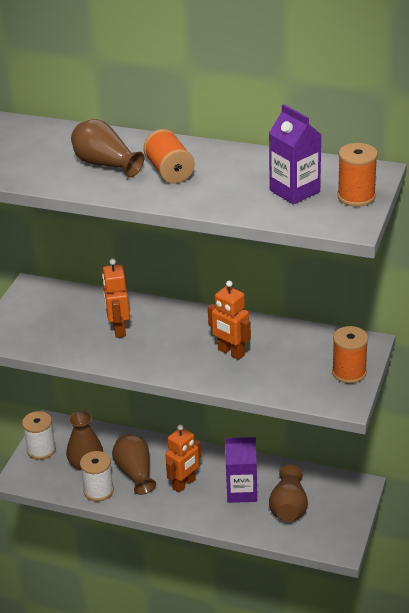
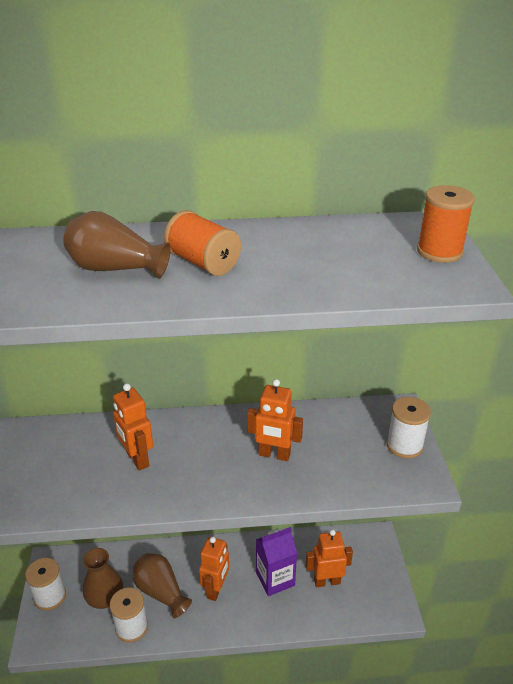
camera: 25 degrees left, 0 degrees up
purple carton [269,104,322,204] -> none
brown vase [269,465,308,521] -> orange robot [306,529,353,587]
orange spool [332,326,368,384] -> white spool [387,397,431,459]

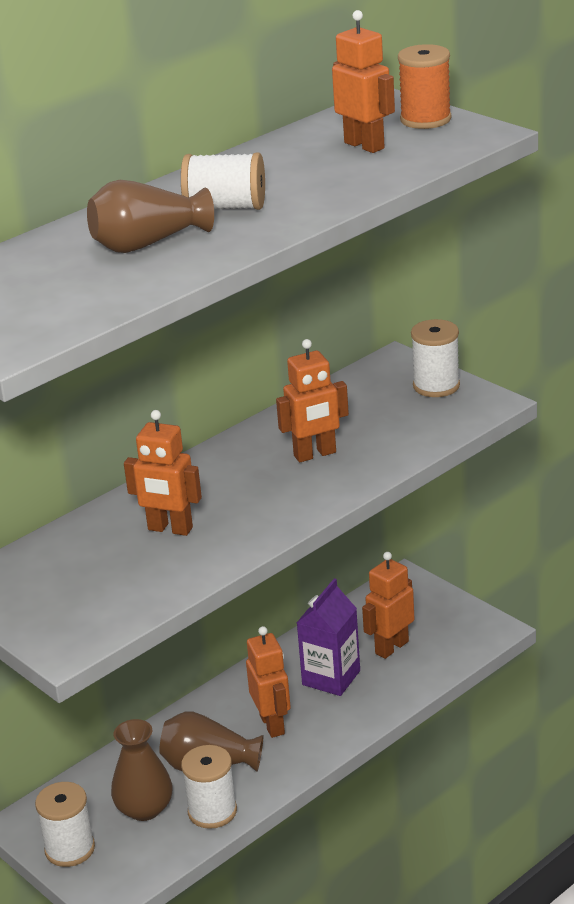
camera: 35 degrees left, 5 degrees down
orange spool [164,210,241,276] -> white spool [181,152,265,210]
none -> orange robot [332,10,395,153]

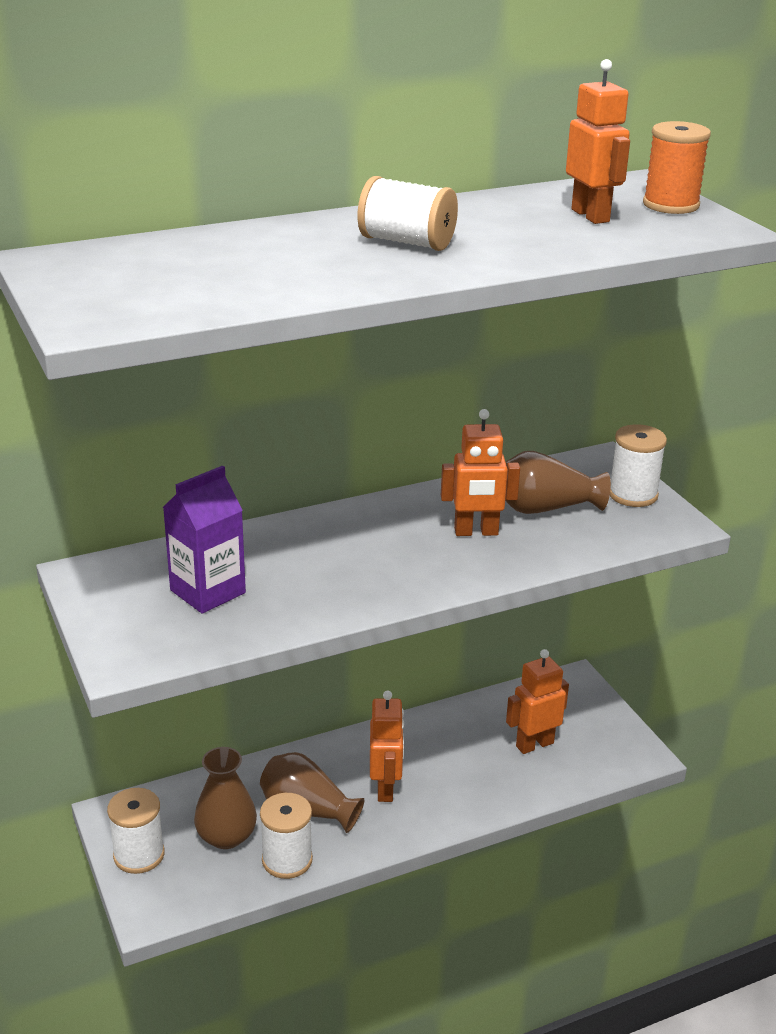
camera: 15 degrees right, 0 degrees up
brown vase [87,180,214,253] -> brown vase moved to [505,451,611,514]
orange robot [124,410,202,536] -> none
purple carton [297,578,360,696] -> purple carton moved to [163,465,246,614]

